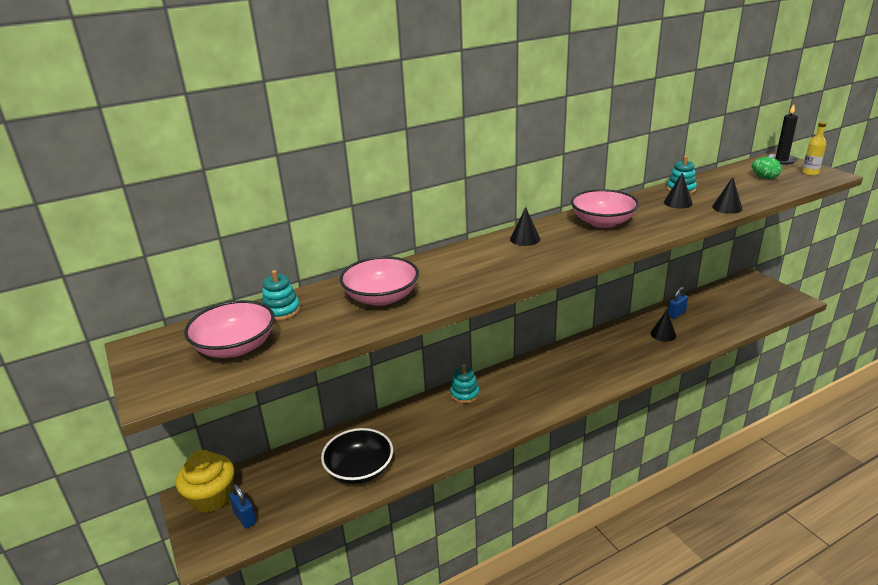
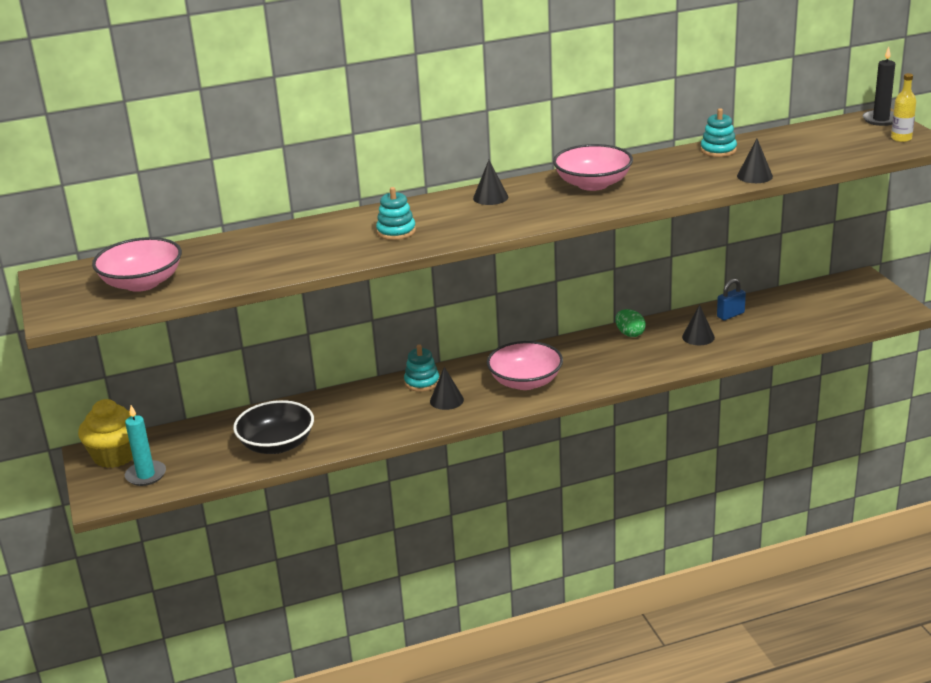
camera: 10 degrees right, 0 degrees up
blue padlock [229,484,257,529] -> turquoise candle [125,405,166,486]
turquoise stacking toy [262,270,300,321] -> turquoise stacking toy moved to [376,187,416,240]
pink bowl [340,256,419,306] -> pink bowl moved to [487,341,563,390]
black cone [664,172,693,209] -> black cone moved to [430,367,464,410]
green egg [752,157,782,179] -> green egg moved to [615,309,646,337]

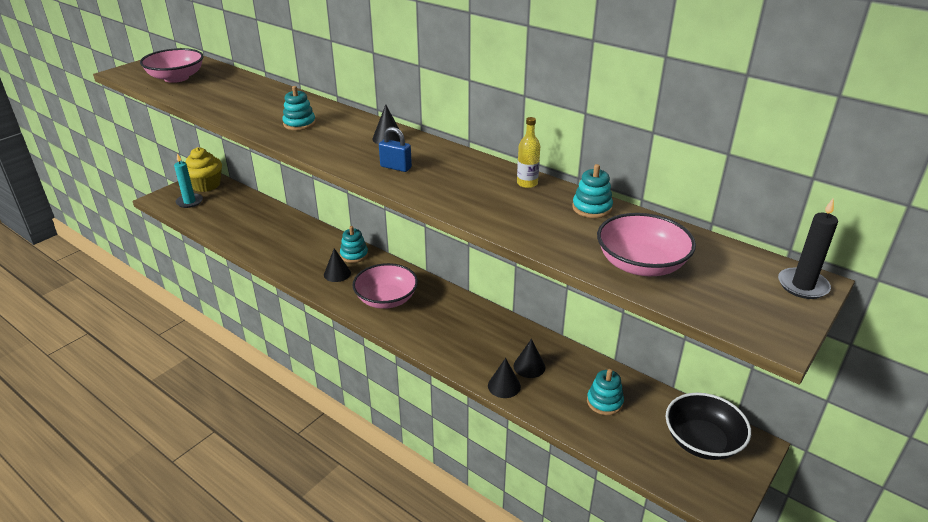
camera: 55 degrees right, 5 degrees up
black bowl [233,400,314,454] -> black bowl moved to [666,393,751,460]
pink bowl [553,144,633,191] -> pink bowl moved to [597,213,696,276]
green egg [615,309,646,337] -> none
blue padlock [717,279,746,320] -> blue padlock moved to [379,127,412,172]
black cone [737,139,773,183] -> black cone moved to [488,358,521,398]
yellow bottle [891,73,916,142] -> yellow bottle moved to [517,117,540,188]
none -> turquoise stacking toy [587,369,624,415]

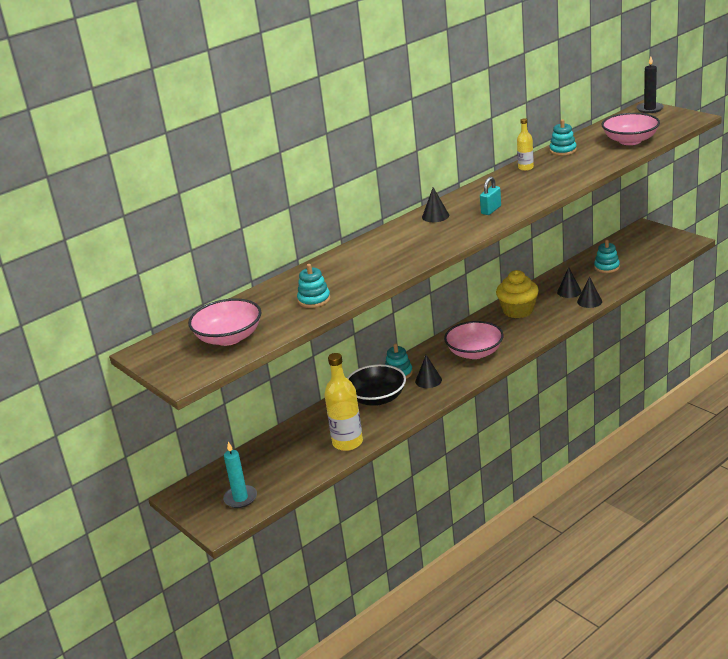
camera: 75 degrees left, 5 degrees down
yellow cupcake [186,147,222,192] -> yellow cupcake moved to [496,270,539,318]
turquoise stacking toy [282,86,316,130] -> turquoise stacking toy moved to [297,264,331,308]
blue padlock [379,127,412,172] -> turquoise padlock [480,176,501,215]
black bowl [666,393,751,460] -> black bowl moved to [347,364,406,406]
none -> yellow bottle [324,353,363,451]

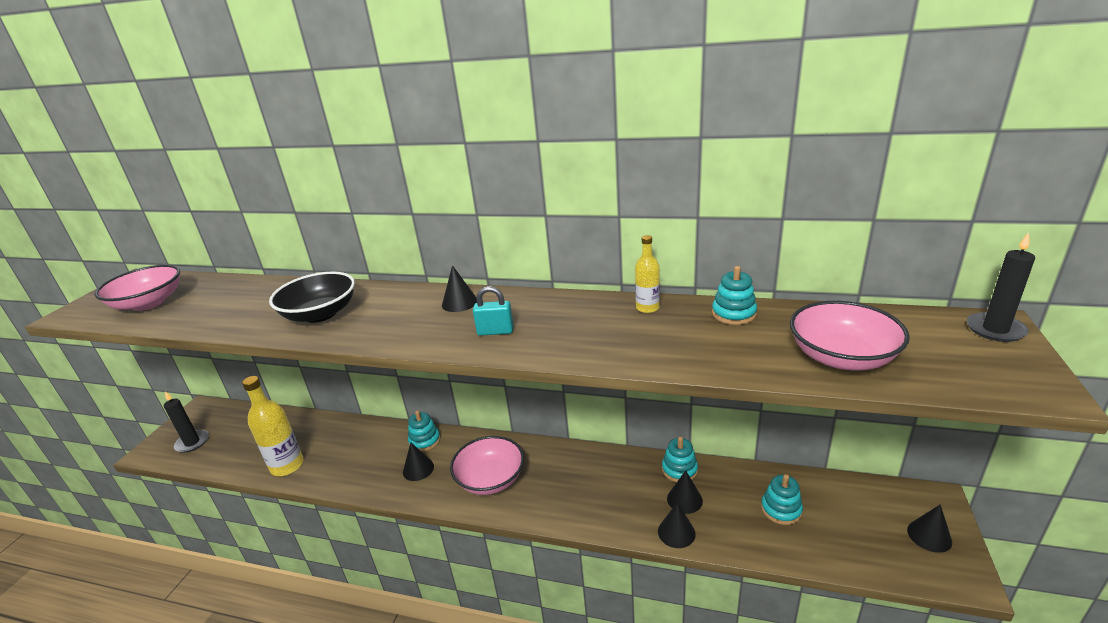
camera: 55 degrees right, 0 degrees up
turquoise candle [223,442,257,508] -> black candle [164,391,209,453]
turquoise stacking toy [297,264,331,308] -> turquoise stacking toy moved to [662,437,698,482]
black bowl [347,364,406,406] -> black bowl moved to [269,271,355,323]
yellow cupcake [496,270,539,318] -> none
none -> black cone [907,504,952,553]

